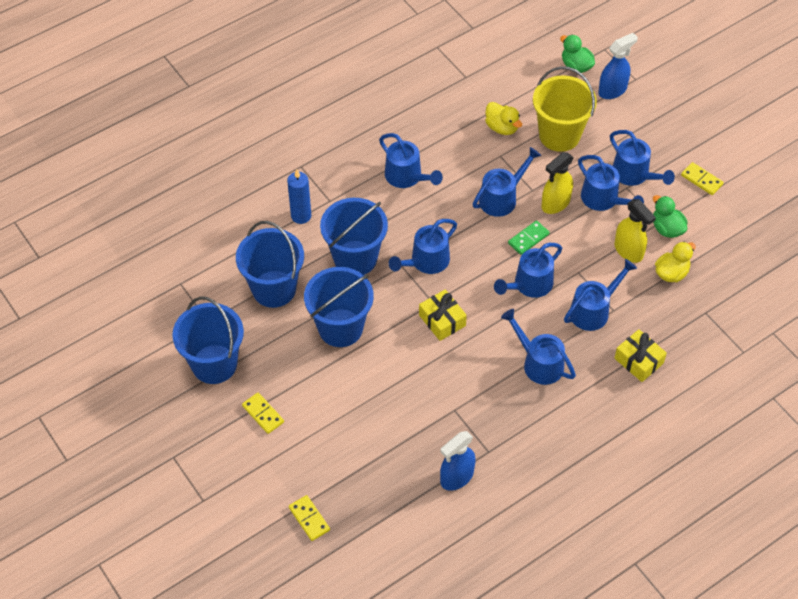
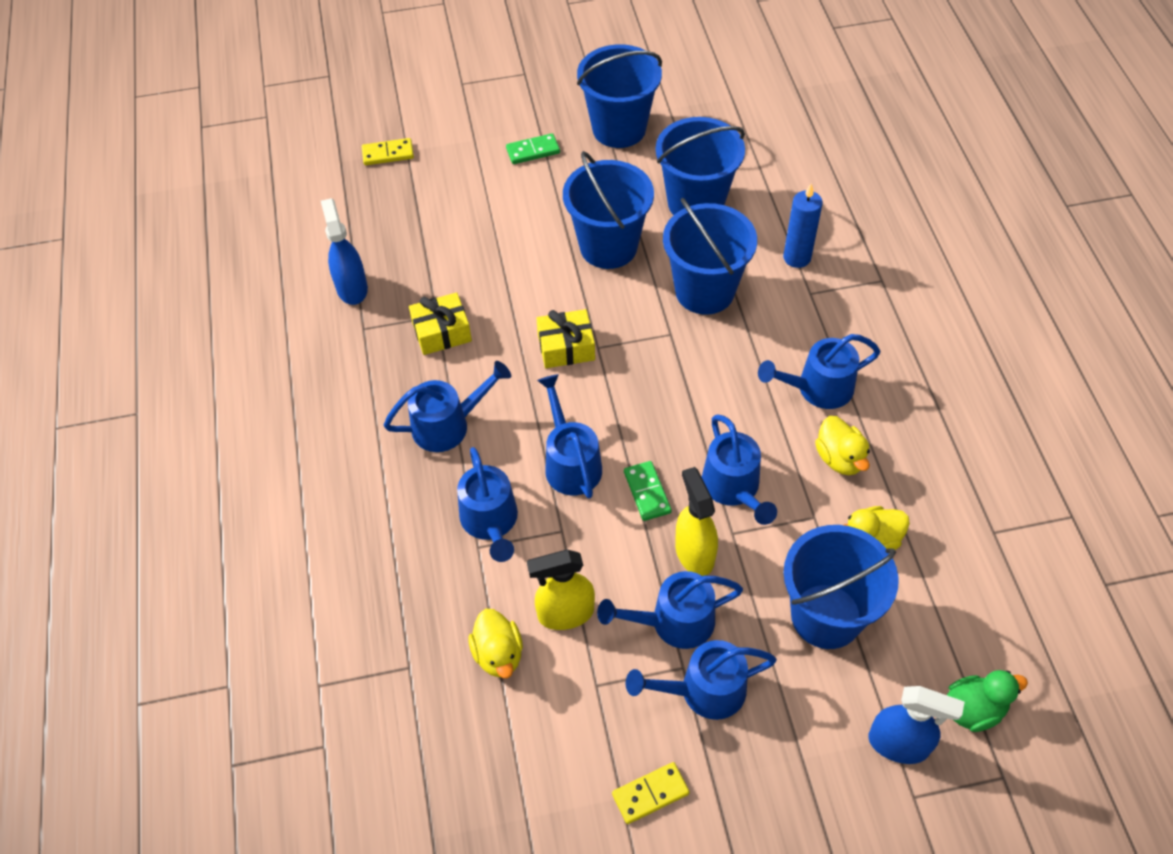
camera: 115 degrees right, 0 degrees up
yellow domino [242,393,284,434] -> green domino [506,133,560,164]
blue watering can [389,219,457,274] -> none
yellow bucket [533,66,597,152] -> blue bucket [784,525,899,649]
blue spray bottle [598,33,638,99] -> blue spray bottle turned 60 degrees counterclockwise [868,686,964,764]
yellow gift [614,329,667,382] -> yellow gift moved to [409,292,472,355]
green duck [653,195,688,238] -> none
none -> yellow duck [815,416,870,475]

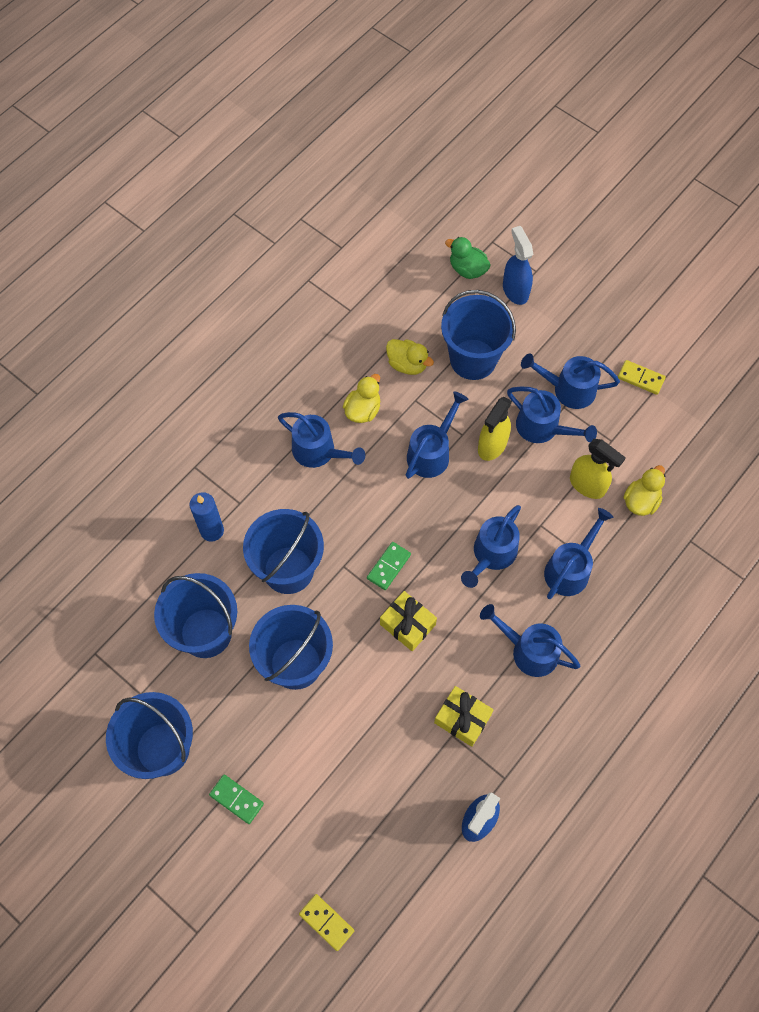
camera: 130 degrees left, 10 degrees up
green domino [624,461,672,521] -> green domino moved to [367,542,411,590]
blue watering can [626,640,777,720] -> blue watering can turned 150 degrees clockwise [521,353,620,409]

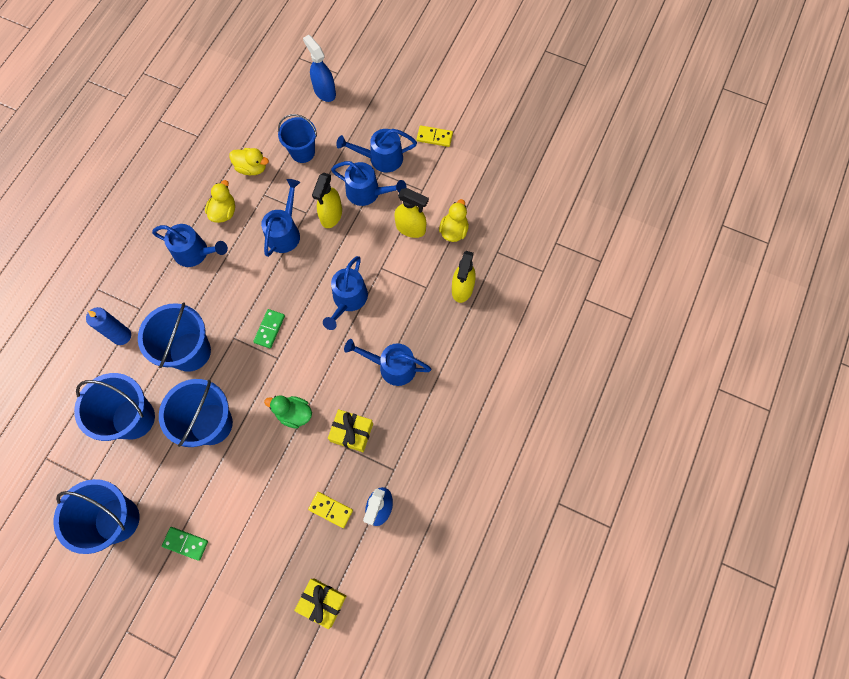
camera: 15 degrees left, 5 degrees up
yellow domino [299,894,354,951] -> yellow domino moved to [308,492,353,528]
yellow gift [380,591,437,651] -> yellow gift moved to [294,578,347,629]
blue bucket [441,290,516,380] -> blue bucket [278,114,317,163], size x0.65
green duck [445,237,491,279] -> green duck moved to [264,395,312,428]
blue watering can [544,508,613,599] -> none
none -> yellow spray bottle [452,251,476,303]

